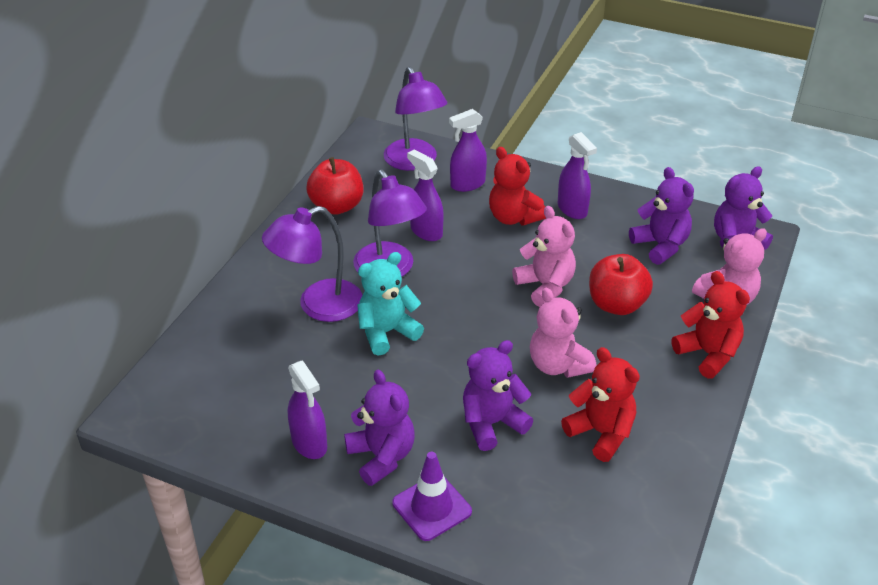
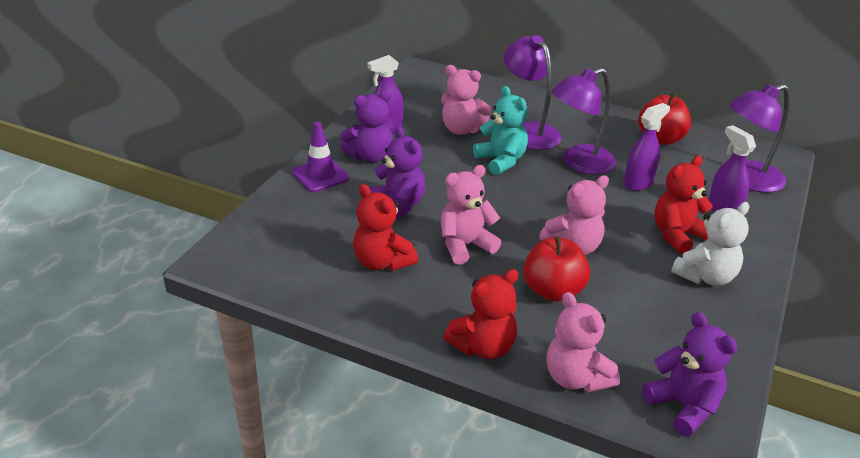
camera: 90 degrees right, 5 degrees down
purple spray bottle [558,132,597,219] -> white teddy bear [671,202,749,286]
red teddy bear [561,347,640,462] -> red teddy bear turned 90 degrees clockwise [353,184,418,271]
purple teddy bear [629,167,694,265] -> none
none -> pink teddy bear [441,65,492,135]

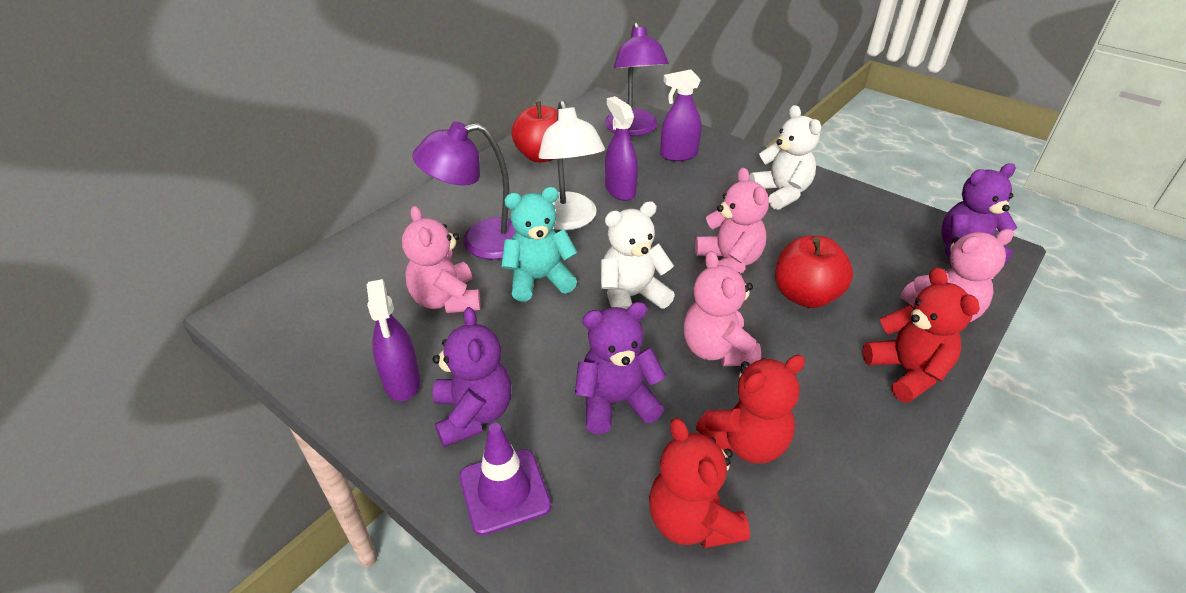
camera: 75 degrees left, 5 degrees up
pink teddy bear [441,65,492,135] -> pink teddy bear turned 120 degrees clockwise [402,206,481,313]
purple lamp [551,68,616,175] -> white lamp [539,100,605,230]
red teddy bear [655,155,713,254] -> red teddy bear moved to [649,418,750,548]
none -> white teddy bear [601,201,675,310]

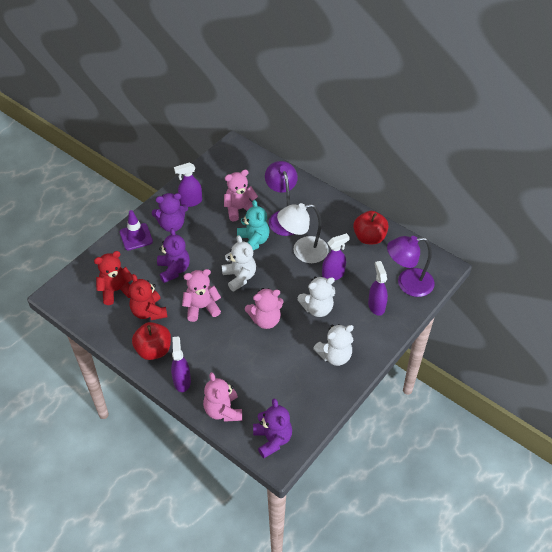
camera: 90 degrees right, 10 degrees up
red apple [775,236,853,308] -> red apple moved to [132,322,171,360]
red teddy bear [862,267,980,403] -> purple spray bottle [171,336,191,392]
none -> white teddy bear [297,276,335,317]

